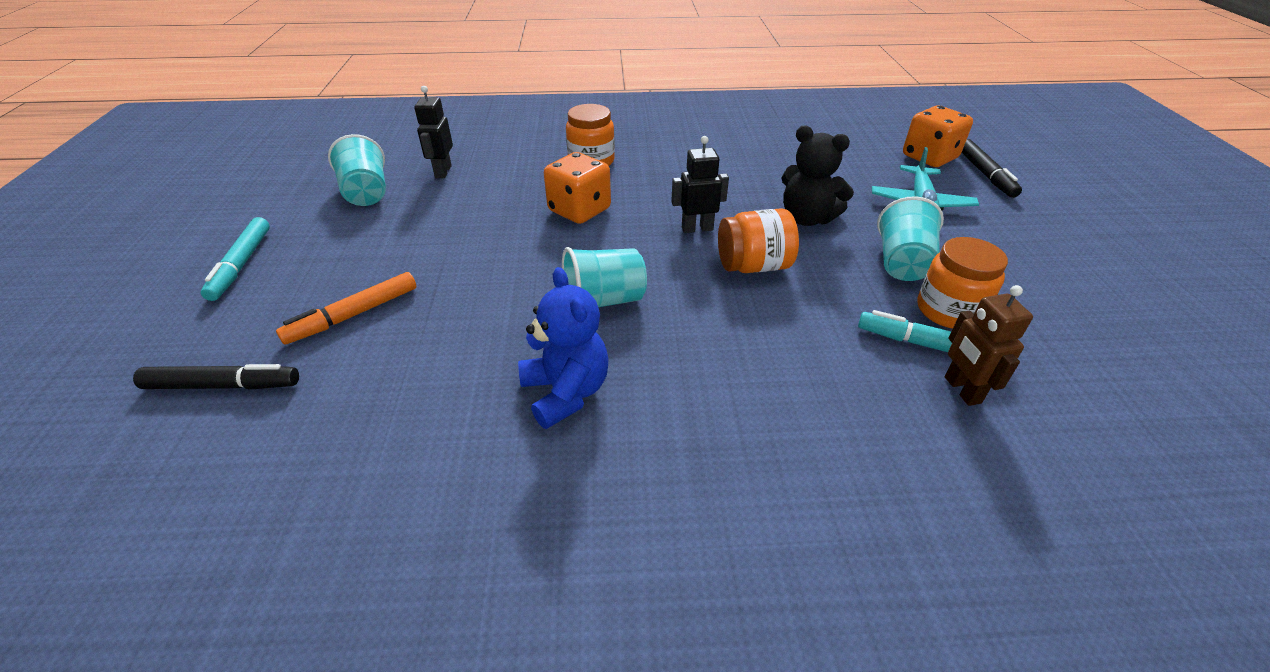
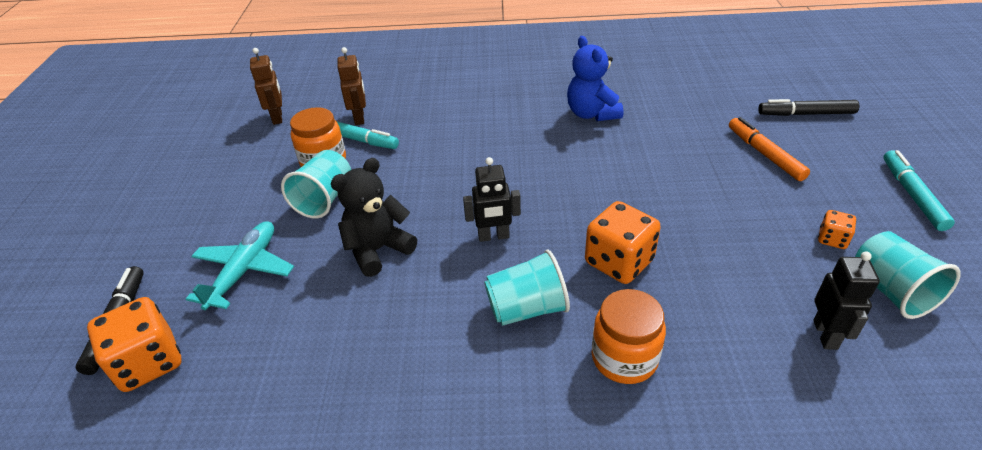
camera: 175 degrees left, 0 degrees up
orange marker [276,272,416,345] -> orange marker turned 75 degrees counterclockwise [729,117,810,181]
turquoise cup [562,247,647,307] -> turquoise cup moved to [484,250,570,326]
orange jar [718,208,799,273] -> none
black teddy bear [781,126,854,226] -> black teddy bear turned 75 degrees counterclockwise [331,158,417,277]
none -> brown robot [250,48,282,125]
none -> orange dice [818,210,856,249]

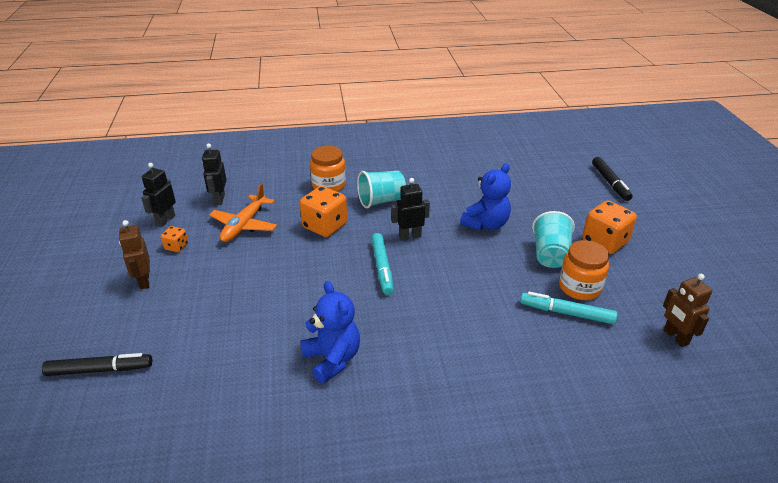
camera: 170 degrees right, 5 degrees down
orange dice [87,297,182,392] -> orange dice moved to [582,200,637,254]
turquoise plane [186,221,294,310] -> none
black teddy bear [331,158,417,277] -> blue teddy bear [460,163,511,230]
brown robot [337,47,366,125] -> brown robot moved to [119,220,150,290]
orange marker [729,117,810,181] -> none
turquoise cup [855,231,961,319] -> black robot [141,163,176,227]
turquoise marker [883,150,955,231] -> turquoise marker moved to [371,233,394,295]
none -> orange plane [209,184,277,242]

